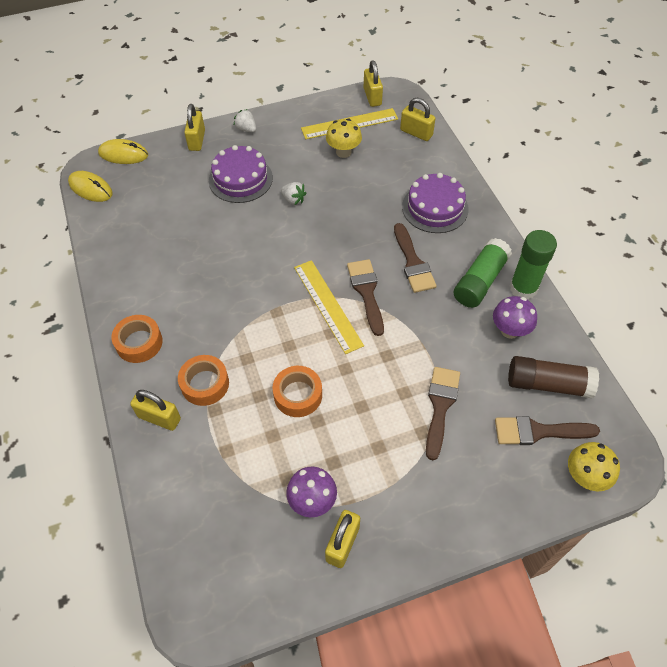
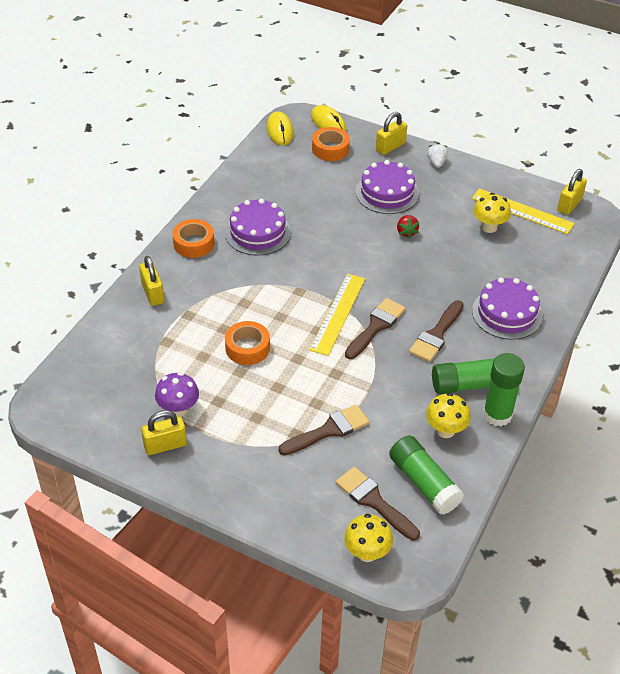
camera: 45 degrees right, 10 degrees down
orange tape [178,355,229,406] -> orange tape moved to [312,127,350,161]
white strawberry [281,182,306,205] -> red strawberry [397,215,419,239]
yellow padlock [400,98,436,141] -> none
purple mushroom [493,296,537,339] -> yellow mushroom [426,393,471,438]
brown glue stick [508,356,599,398] -> green glue stick [389,435,464,515]
none -> purple cake [225,199,291,256]

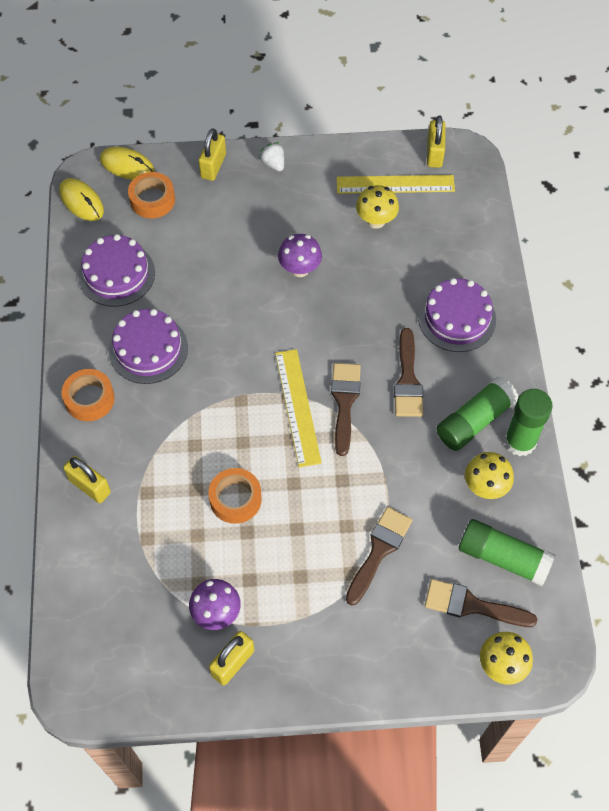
camera: 30 degrees left, 15 degrees up
purple cake [356,160,419,214] -> purple cake moved to [78,234,155,307]
red strawberry [397,215,419,239] -> purple mushroom [278,234,322,277]

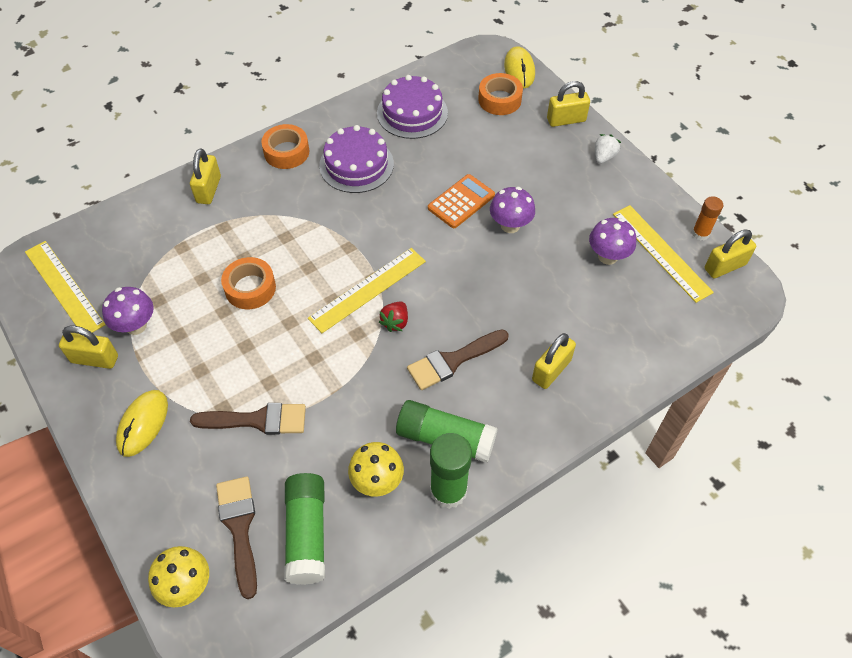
camera: 60 degrees right, 5 degrees down
yellow mouse [59,178,104,221] -> yellow mouse moved to [116,390,168,457]
brown brush [331,363,361,456] -> red strawberry [379,302,408,332]
yellow mushroom [356,185,399,229] -> purple mushroom [589,218,636,265]
purple cake [418,278,496,352] -> yellow padlock [532,333,576,389]
none -> yellow ruler [25,241,106,333]
none -> orange calculator [428,174,495,228]
none -> orange glue stick [692,196,723,241]

